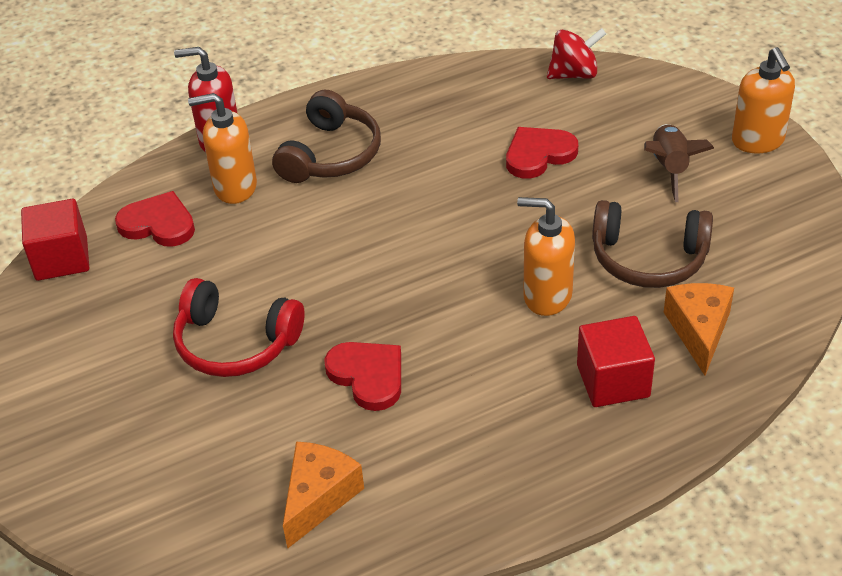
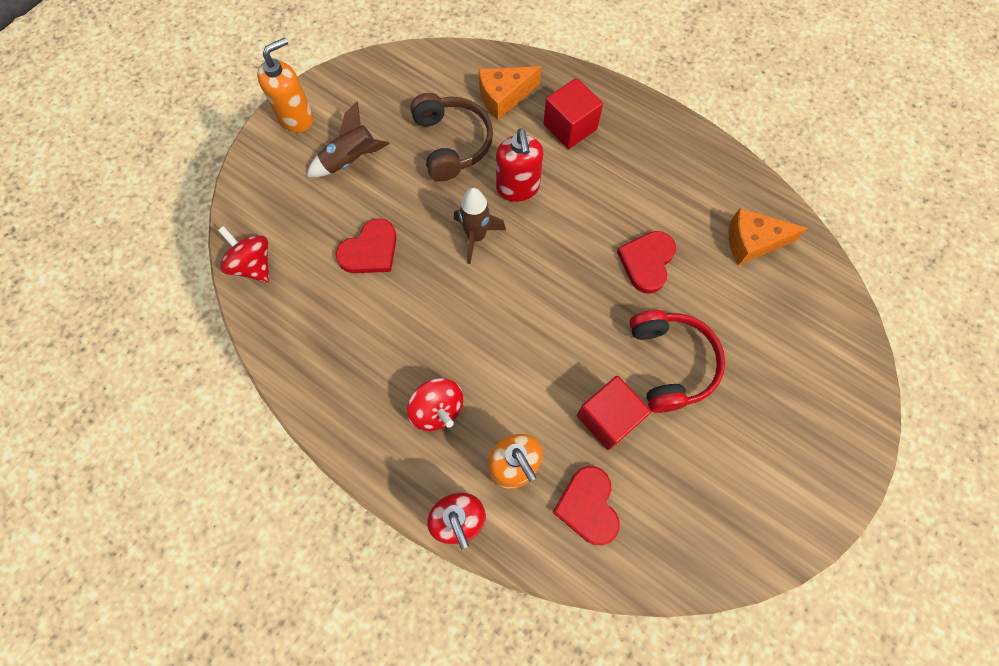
camera: 120 degrees left, 25 degrees up
red cube [21,199,89,281] -> red cube moved to [577,376,651,450]
brown headphones [272,90,381,183] -> red spinning top [407,378,463,431]
red heart [506,127,578,179] -> red heart turned 75 degrees counterclockwise [335,218,397,273]
orange soap dispenser [517,197,575,316] -> red soap dispenser [496,128,543,202]
none -> brown rocket [454,188,506,264]

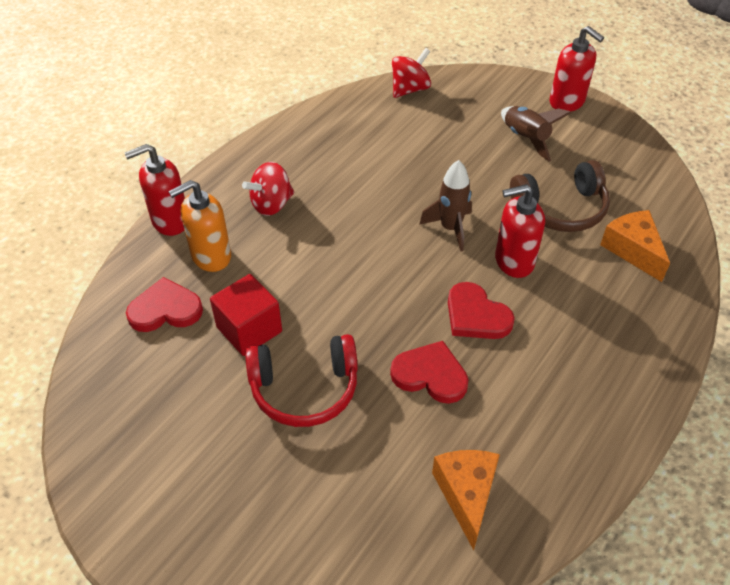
camera: 90 degrees right, 20 degrees down
orange soap dispenser [257,37,314,132] -> red soap dispenser [550,26,604,112]
red heart [335,218,397,273] -> red heart moved to [448,282,515,339]
red cube [543,78,603,149] -> none

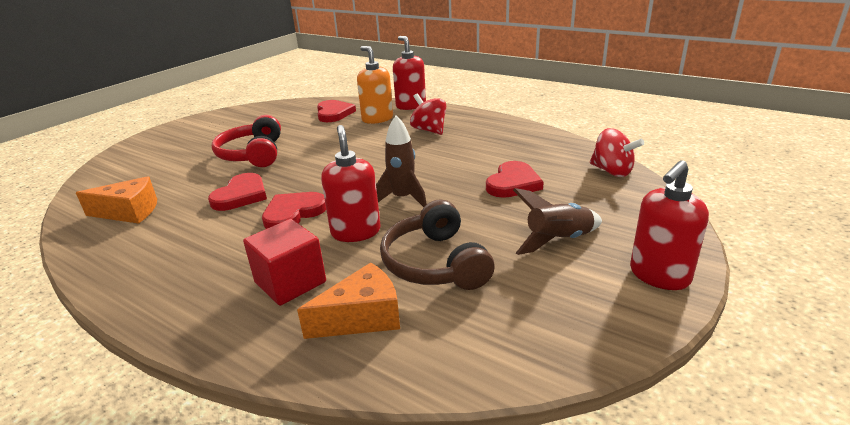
camera: 90 degrees right, 20 degrees down
red cube [210,274,282,356] -> red cube moved to [243,219,326,306]
none -> red heart [486,161,544,198]

